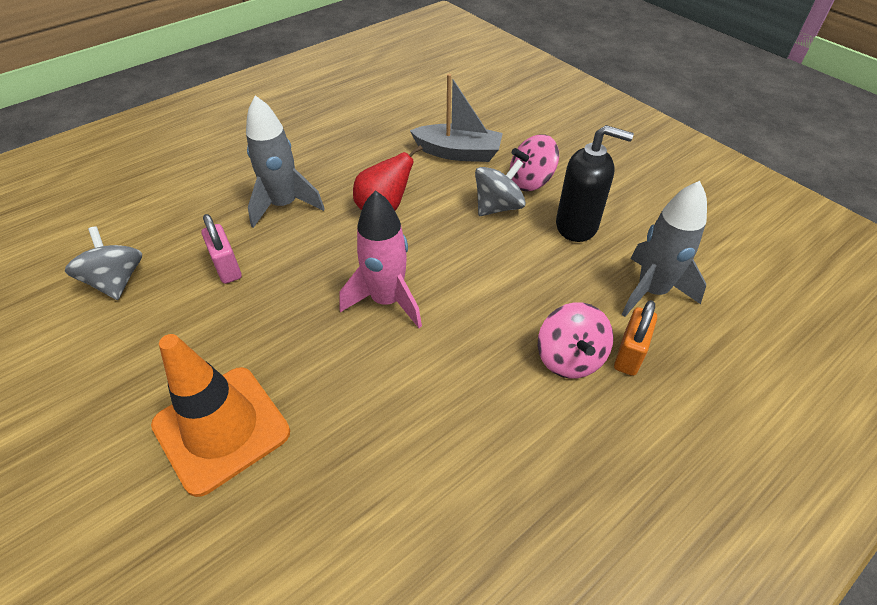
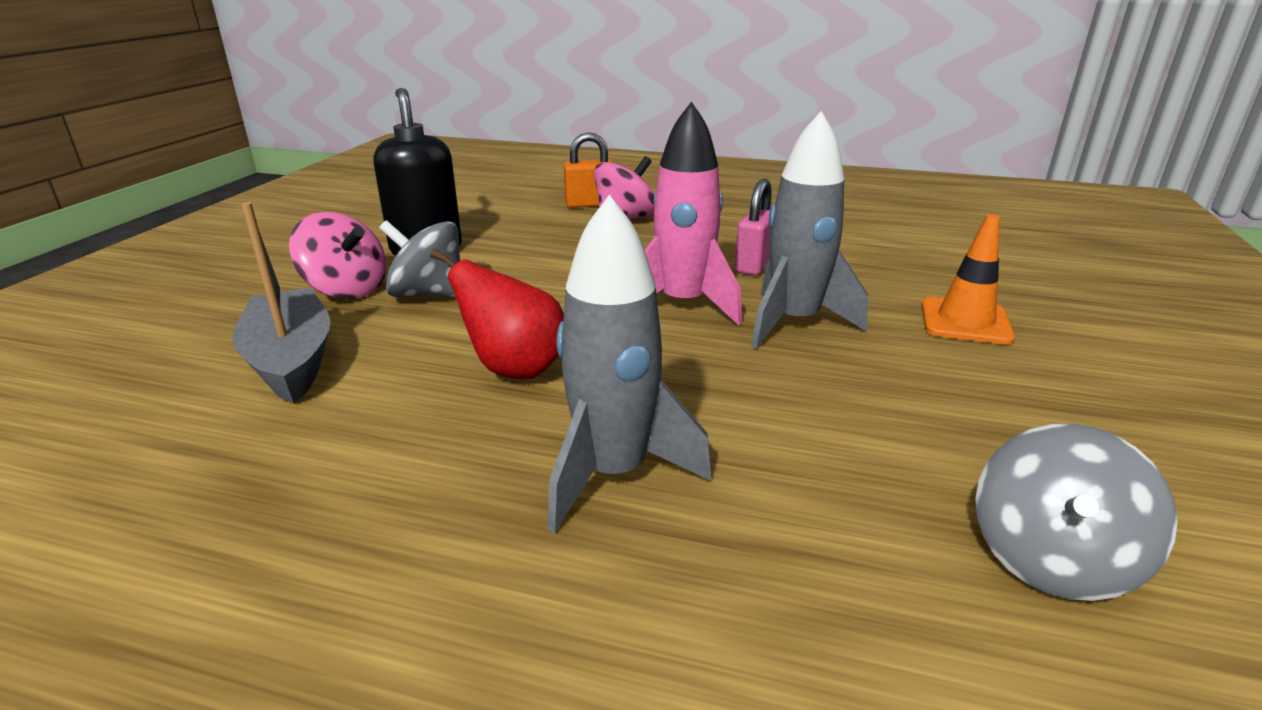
camera: 125 degrees left, 20 degrees down
orange traffic cone [151,334,290,497] -> orange traffic cone [921,214,1015,345], size x0.60
pink padlock [201,214,242,284] -> pink padlock moved to [735,179,772,275]
grey rocket [621,181,707,317] -> grey rocket moved to [751,111,868,349]

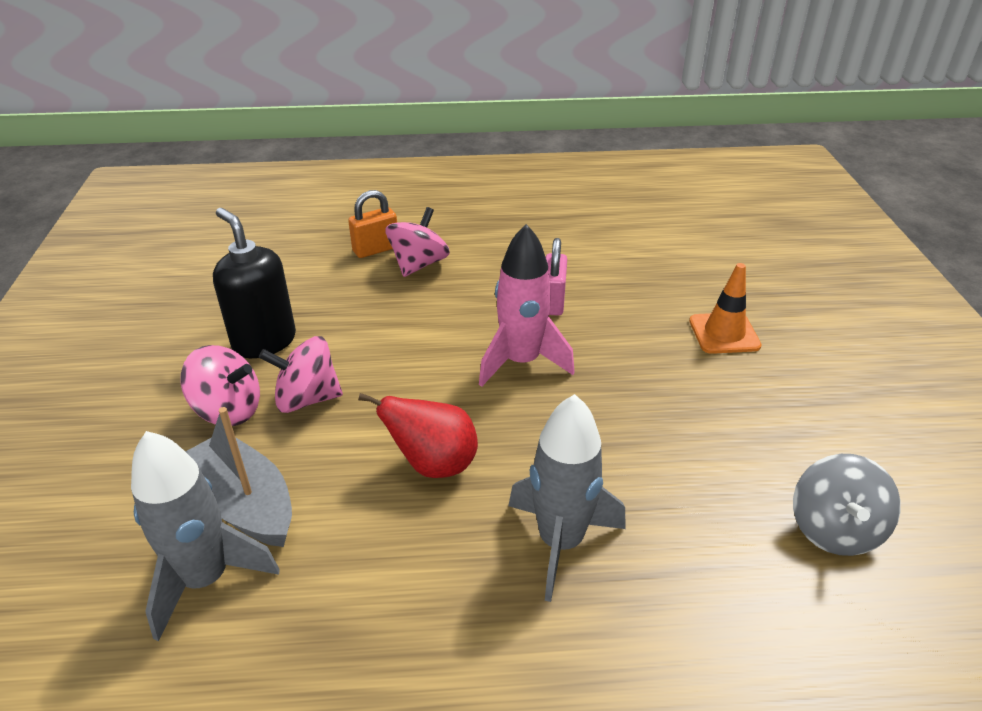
camera: 20 degrees left, 10 degrees up
grey spinning top [379,220,460,297] -> pink spinning top [259,336,343,413]
grey rocket [751,111,868,349] -> grey rocket moved to [131,431,280,641]

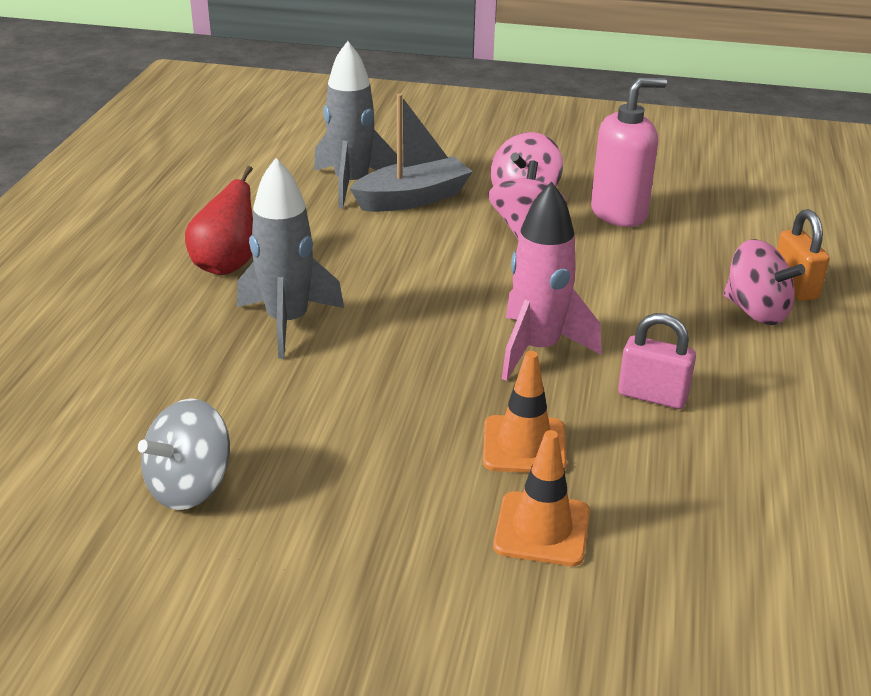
camera: 105 degrees right, 5 degrees down
black soap dispenser [213,208,296,358] -> pink soap dispenser [591,78,667,227]
red pear [358,393,478,478] -> red pear moved to [185,166,253,275]
grey spinning top [793,454,901,556] -> grey spinning top turned 75 degrees counterclockwise [138,398,230,510]
none -> orange traffic cone [483,351,567,473]

